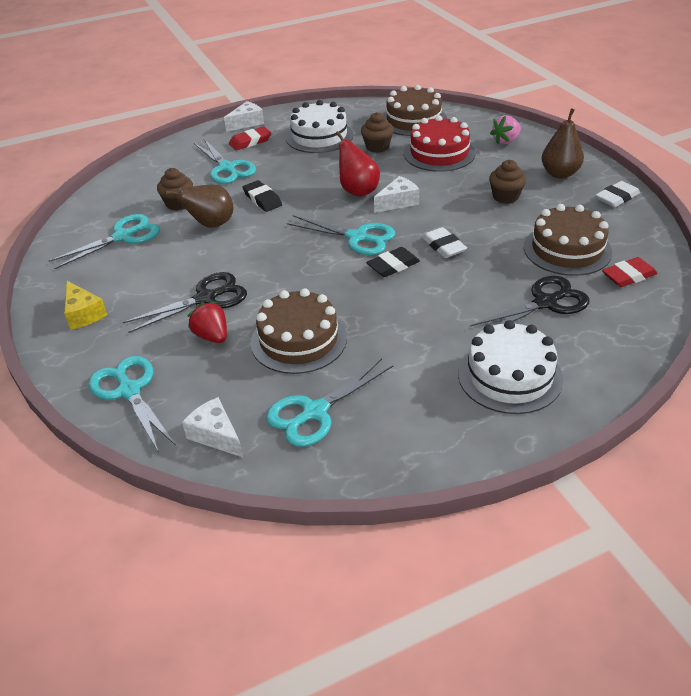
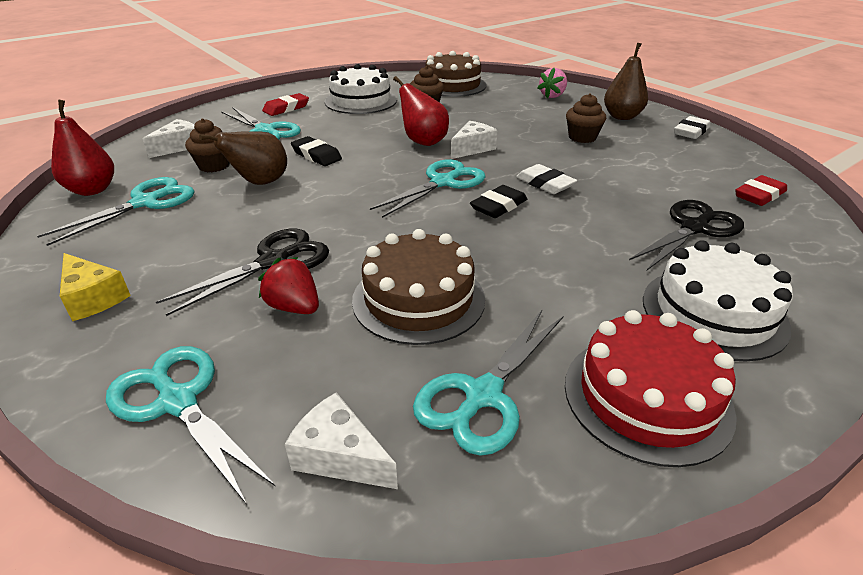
camera: 15 degrees left, 5 degrees down
white cheese [224,101,264,132] -> white cheese moved to [143,119,195,158]
turquoise scissors [287,215,395,255] -> turquoise scissors turned 60 degrees counterclockwise [370,159,486,218]
red cake [404,115,476,172] -> red cake moved to [565,310,737,467]
brown cake [523,204,612,276] -> none
none -> red pear [51,100,114,196]

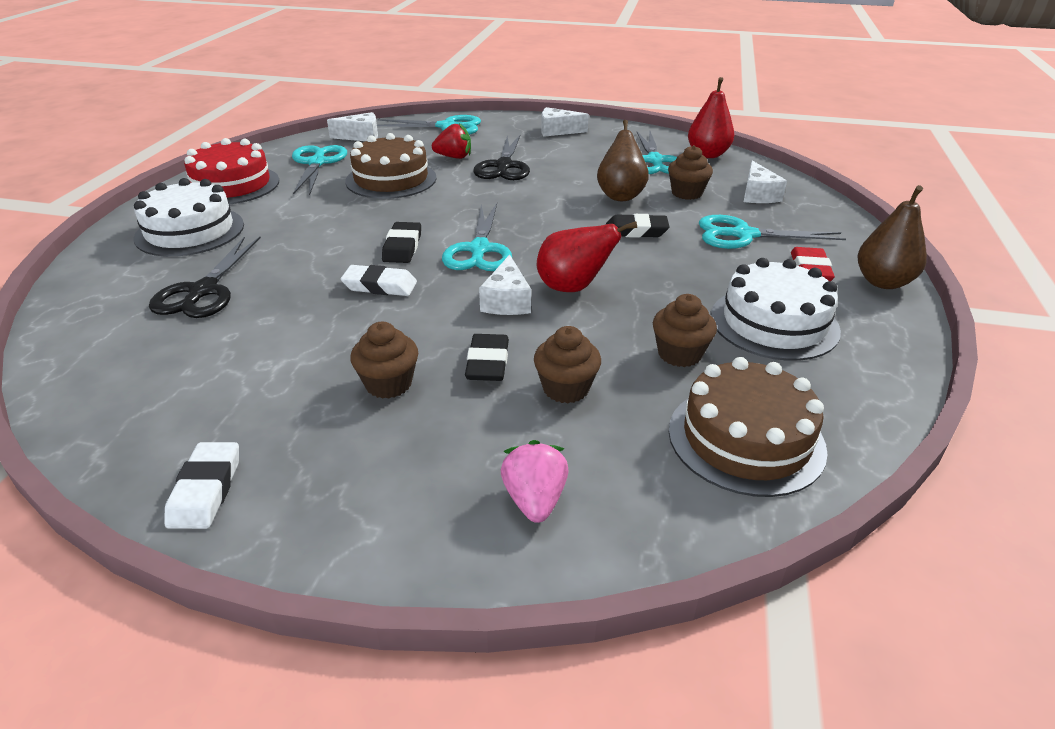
camera: 140 degrees right, 0 degrees up
yellow cheese [60,253,131,321] -> white cheese [541,107,589,137]
brown pear [604,43,648,120] -> brown pear moved to [858,185,927,289]
red eraser [735,175,787,206] -> none
none -> black eraser [465,334,509,381]
none -> brown cupcake [534,326,601,403]

